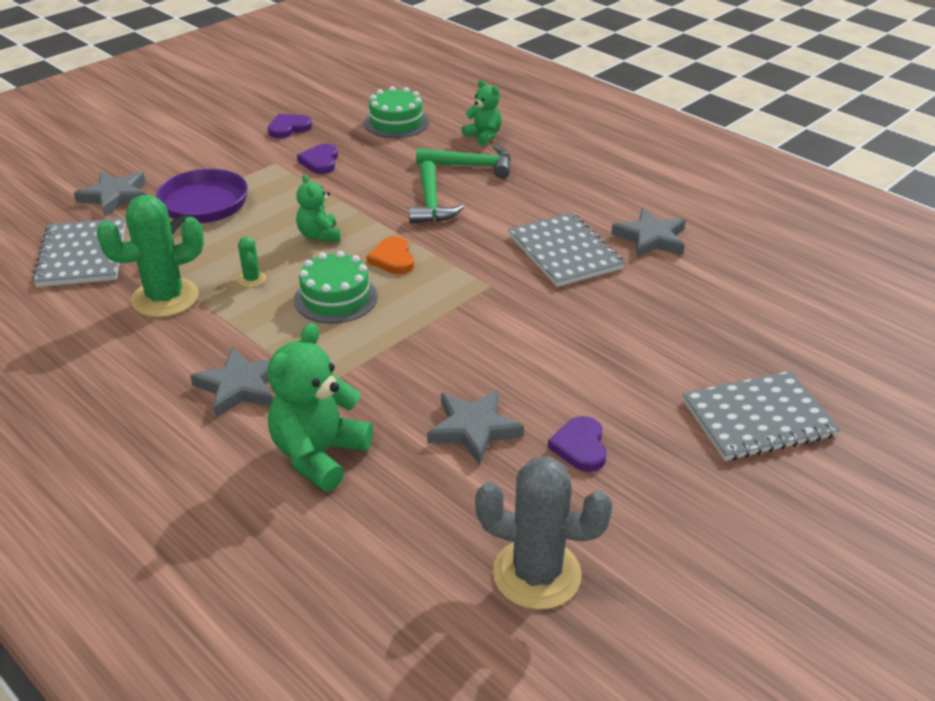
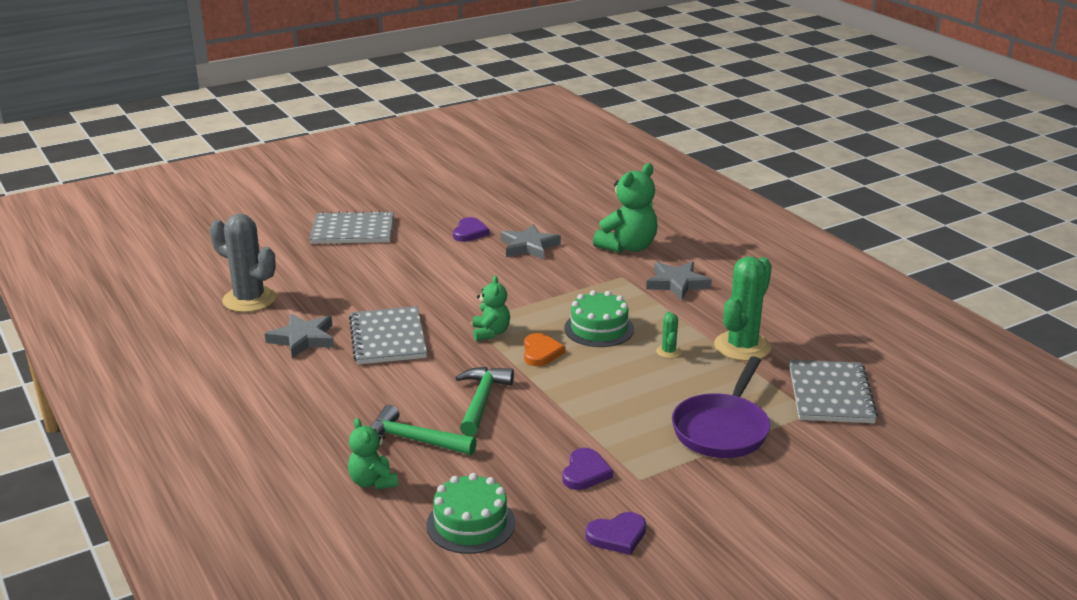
camera: 165 degrees left, 10 degrees down
grey star [74,171,146,217] -> none
green cactus [96,195,204,317] -> green cactus turned 45 degrees counterclockwise [714,256,772,361]
green teddy bear [296,174,340,242] -> green teddy bear moved to [473,276,510,341]
grey cactus [475,456,613,610] -> grey cactus moved to [209,214,276,312]

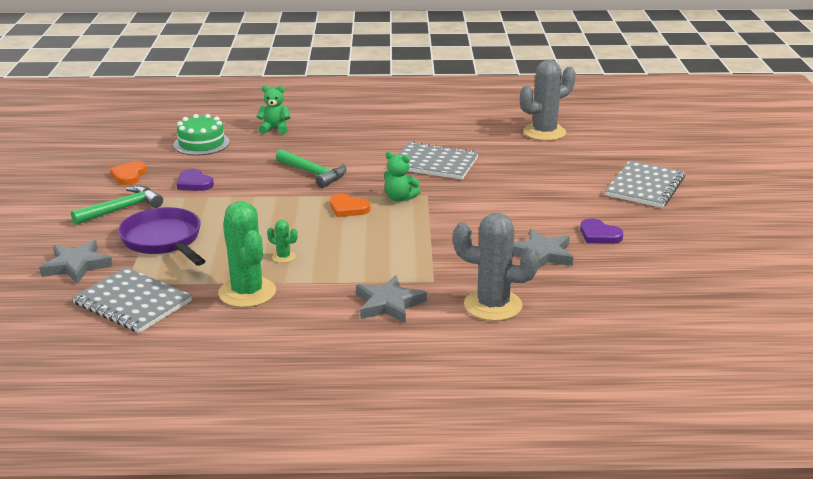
camera: 120 degrees right, 0 degrees up
grey star [265,314,334,359] -> grey star moved to [39,240,113,284]
green hammer [371,405,477,455] -> green hammer moved to [71,186,163,225]
green cake [564,290,634,347] -> none
purple heart [586,512,646,555] -> orange heart [110,161,147,185]
green teddy bear [593,163,658,253] -> grey cactus [453,213,540,321]

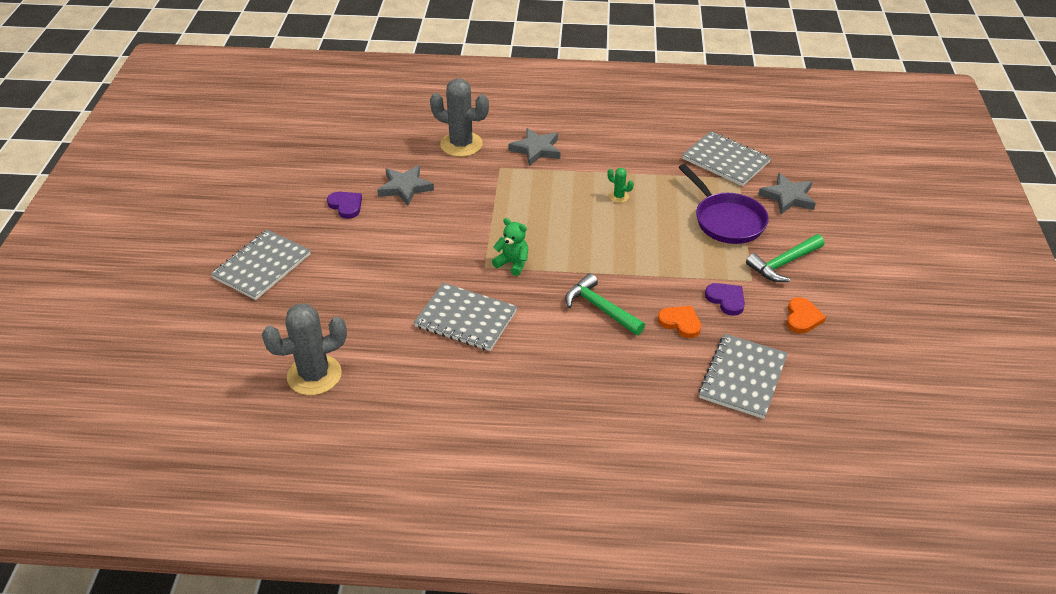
camera: 175 degrees left, 15 degrees up
green cake [173,114,230,155] -> grey notebook [699,334,788,419]
green cactus [218,201,276,308] -> none
green teddy bear [257,85,291,134] -> none
orange heart [330,194,370,217] -> orange heart moved to [658,306,701,338]

